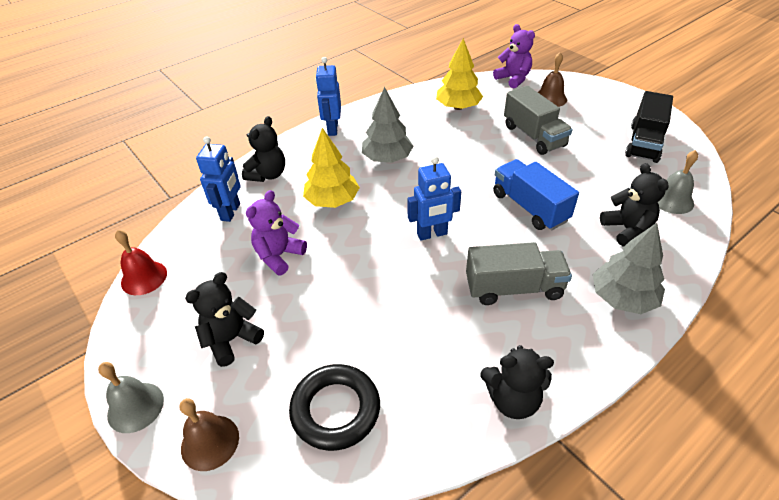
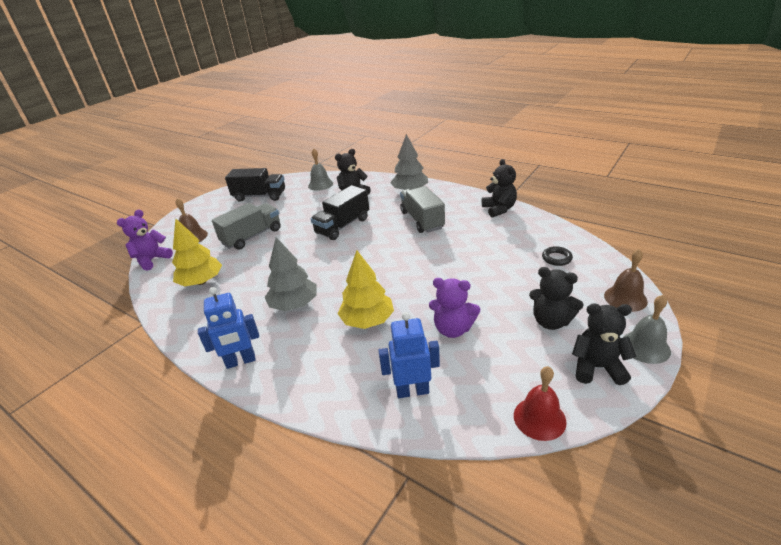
camera: 105 degrees left, 10 degrees down
black teddy bear [242,116,285,182] -> black teddy bear moved to [572,303,637,385]
black ring [289,364,380,451] -> black ring [542,246,573,266], size x0.51
blue robot [407,156,461,241] -> none
blue truck [493,159,579,230] -> black truck [311,185,369,240]

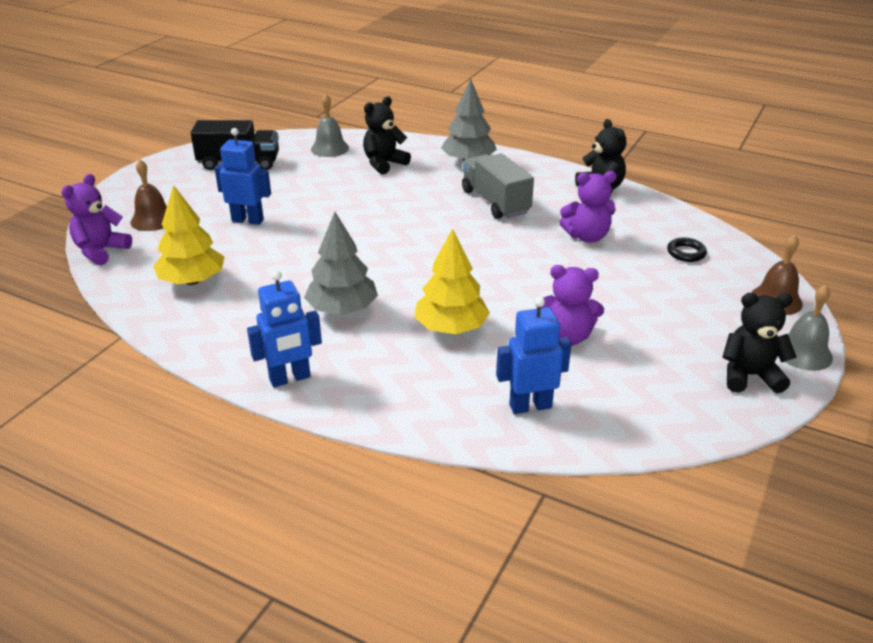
camera: 10 degrees left, 0 degrees up
grey truck [212,203,281,250] -> blue robot [215,128,271,225]
black truck [311,185,369,240] -> none
red bell [514,366,567,441] -> none
black teddy bear [529,267,584,330] -> none
none -> purple teddy bear [560,171,617,243]

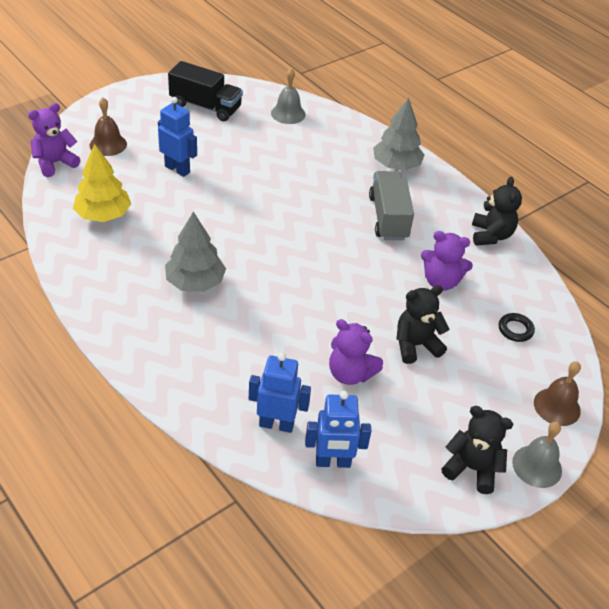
camera: 20 degrees right, 10 degrees up
blue robot [247,271,322,387] -> blue robot moved to [305,391,371,468]
black teddy bear [363,96,411,174] -> black teddy bear moved to [396,285,449,364]
yellow tree [415,228,490,334] -> none

